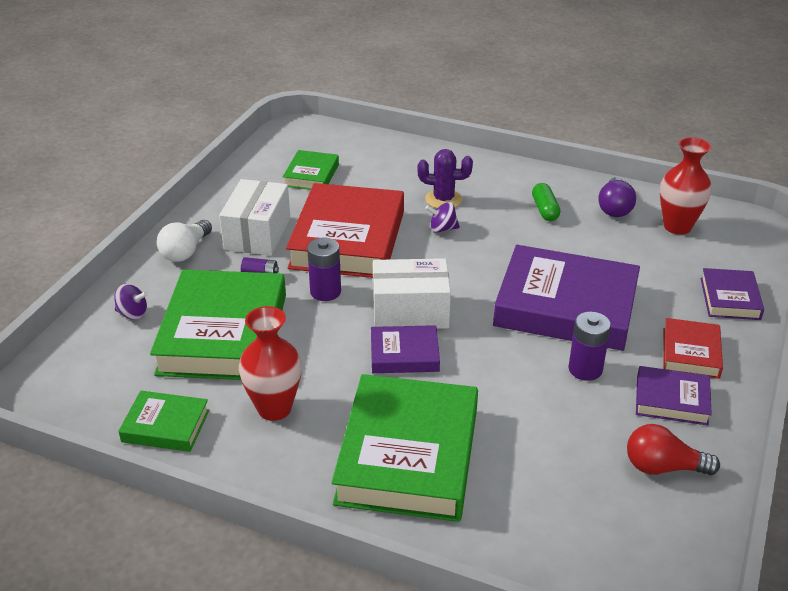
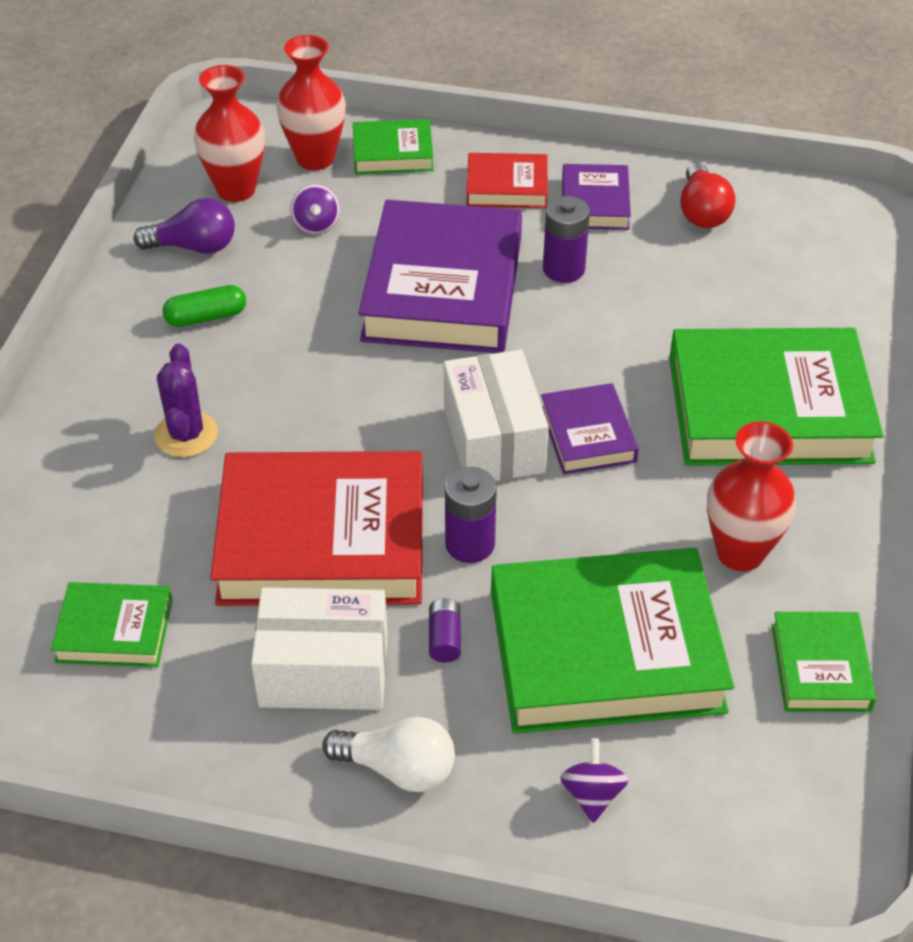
camera: 100 degrees left, 10 degrees up
purple spinning top [425,202,460,233] -> purple spinning top moved to [290,184,340,234]
purple book [701,268,764,320] -> green book [353,119,434,174]
none -> red vase [276,35,346,170]

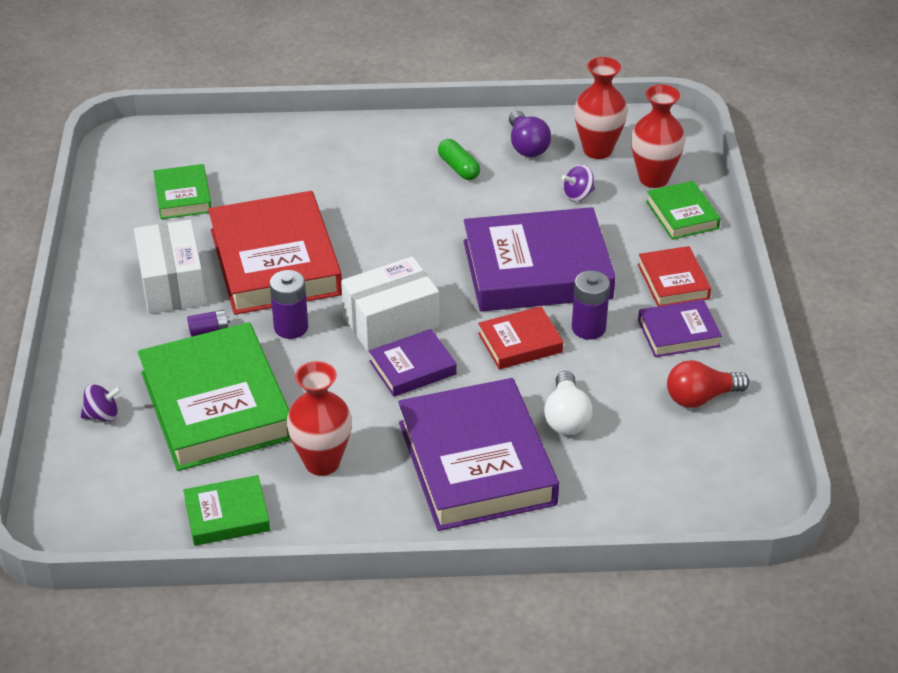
camera: 75 degrees right, 5 degrees down
purple cactus [154,344,218,457] -> none
white light bulb [322,717,455,792] -> white light bulb moved to [544,371,593,435]
green book [669,328,884,466] -> purple book [398,378,559,531]
none -> red book [478,306,563,369]

